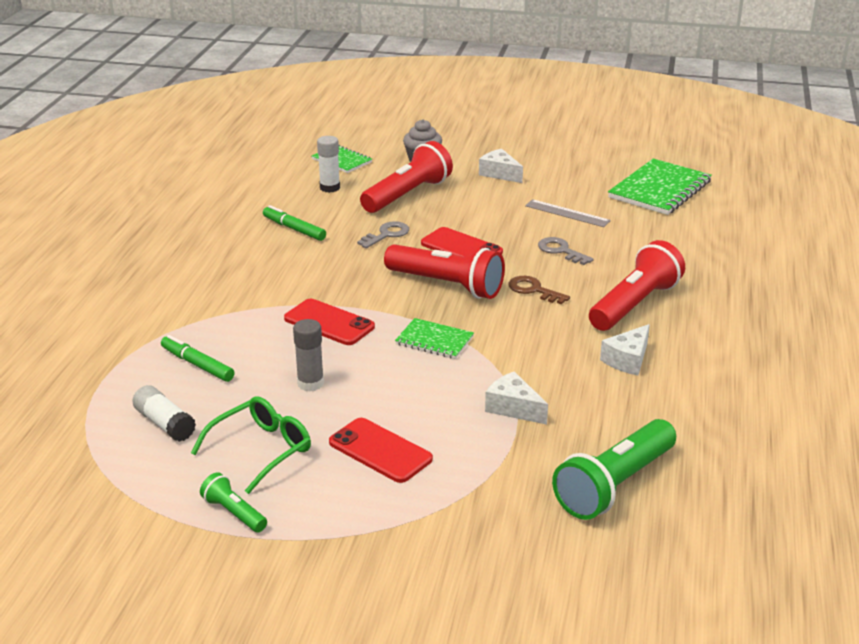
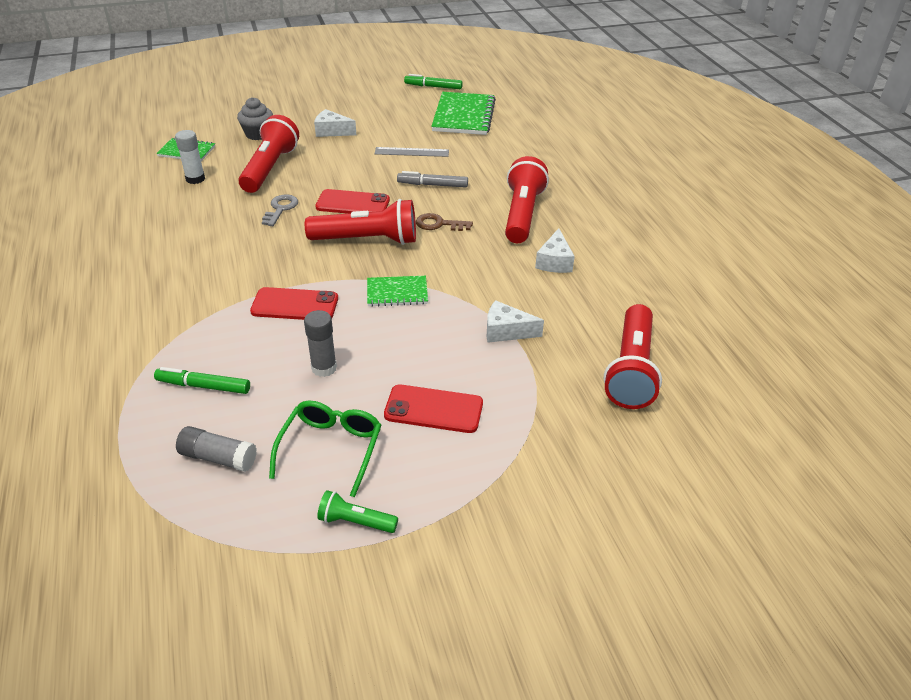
camera: 30 degrees left, 10 degrees up
white glue stick [132,385,196,442] -> grey glue stick [176,426,257,472]
green marker [263,205,326,241] -> green marker moved to [404,74,463,89]
grey key [538,237,594,265] -> grey marker [397,171,468,187]
green flashlight [552,419,676,520] -> red flashlight [604,304,662,409]

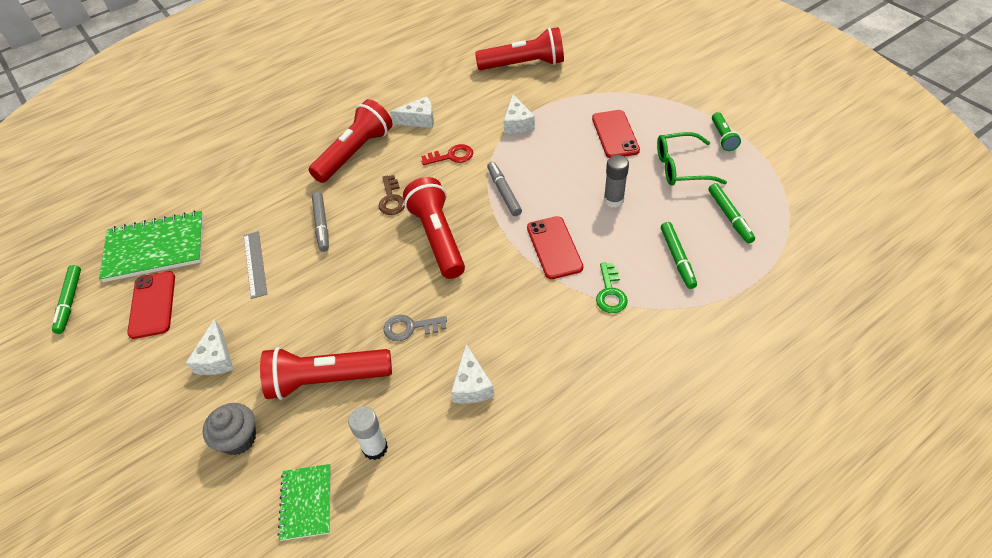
camera: 105 degrees left, 10 degrees up
grey glue stick [176,426,257,472] -> green marker [708,183,755,243]
red phone [316,189,390,214] -> red phone moved to [127,271,175,339]
green notebook [367,276,428,307] -> grey marker [487,162,522,216]
red flashlight [505,156,549,243] -> red flashlight turned 135 degrees clockwise [309,99,392,183]
none -> red key [421,144,473,165]
none -> white cheese [451,344,495,404]
none -> green key [596,263,628,313]

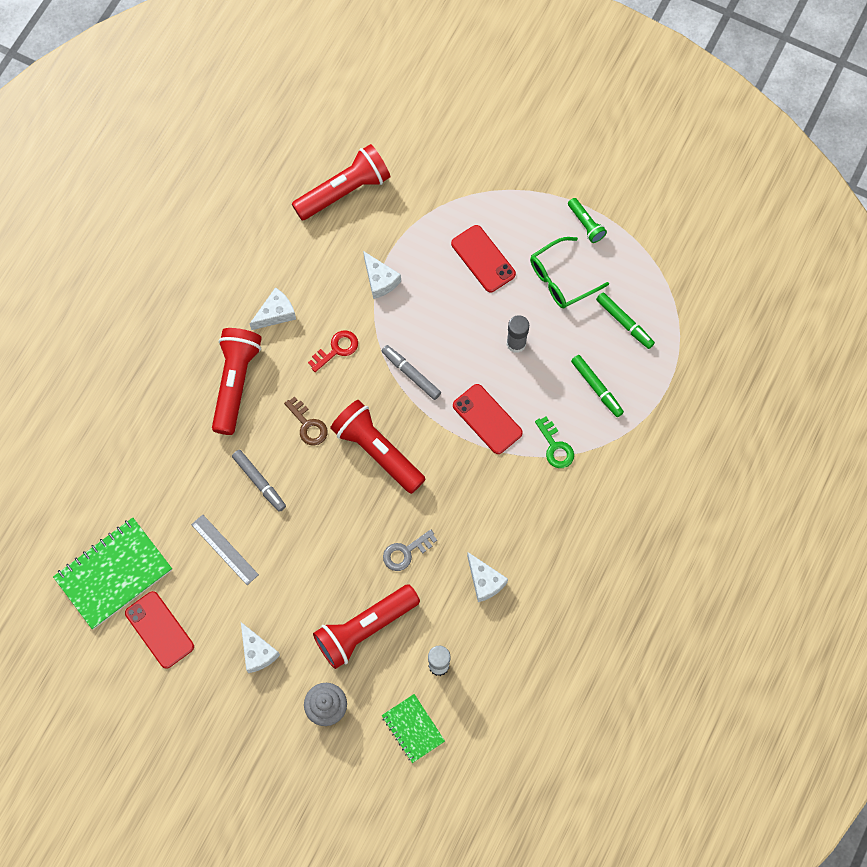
camera: 30 degrees left, 20 degrees up
green marker [52,265,81,334] -> none

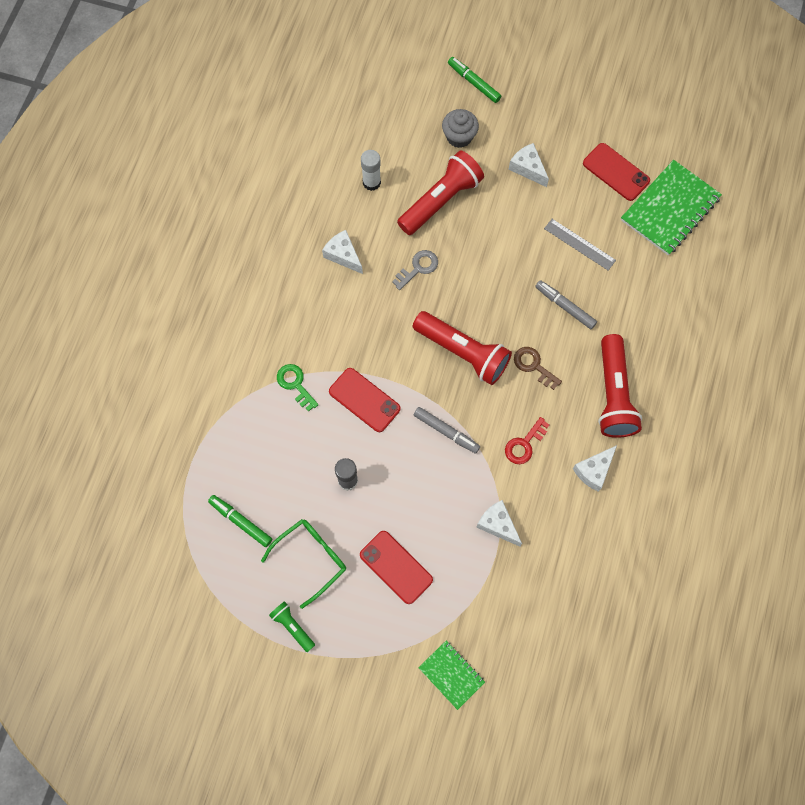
camera: 170 degrees right, 0 degrees up
red flashlight [292,144,390,220] -> none
green notebook [382,694,445,763] -> green notebook moved to [418,641,485,710]
green marker [571,355,624,417] -> green marker moved to [448,57,501,103]

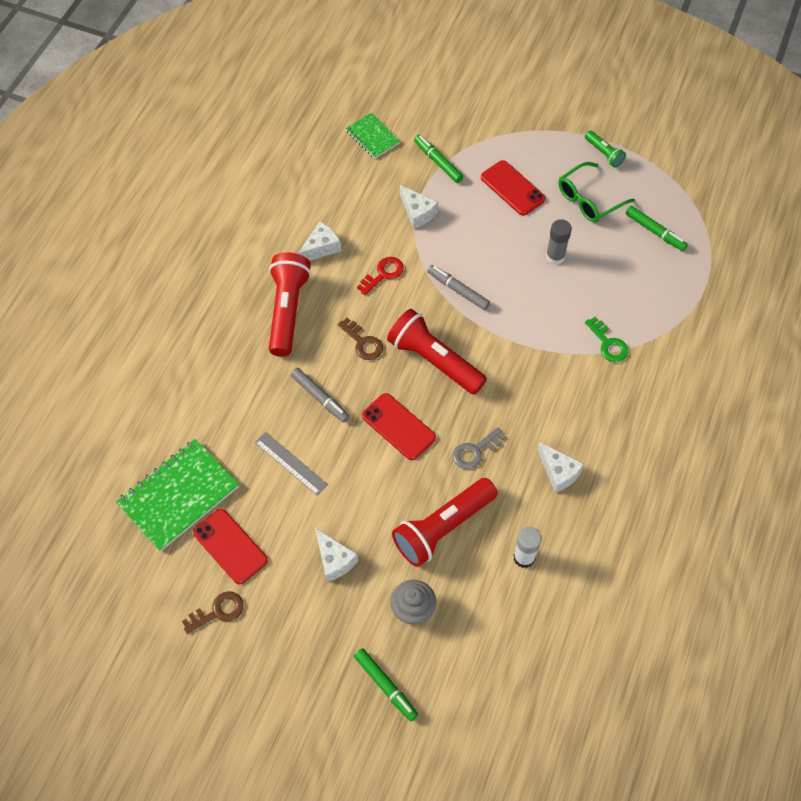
camera: 175 degrees left, 10 degrees down
red phone [329,368,400,432] -> red phone moved to [362,393,436,460]
green notebook [418,641,485,710] -> green notebook moved to [346,113,400,159]
none -> brown key [182,591,244,634]
none -> green marker [414,135,463,183]

